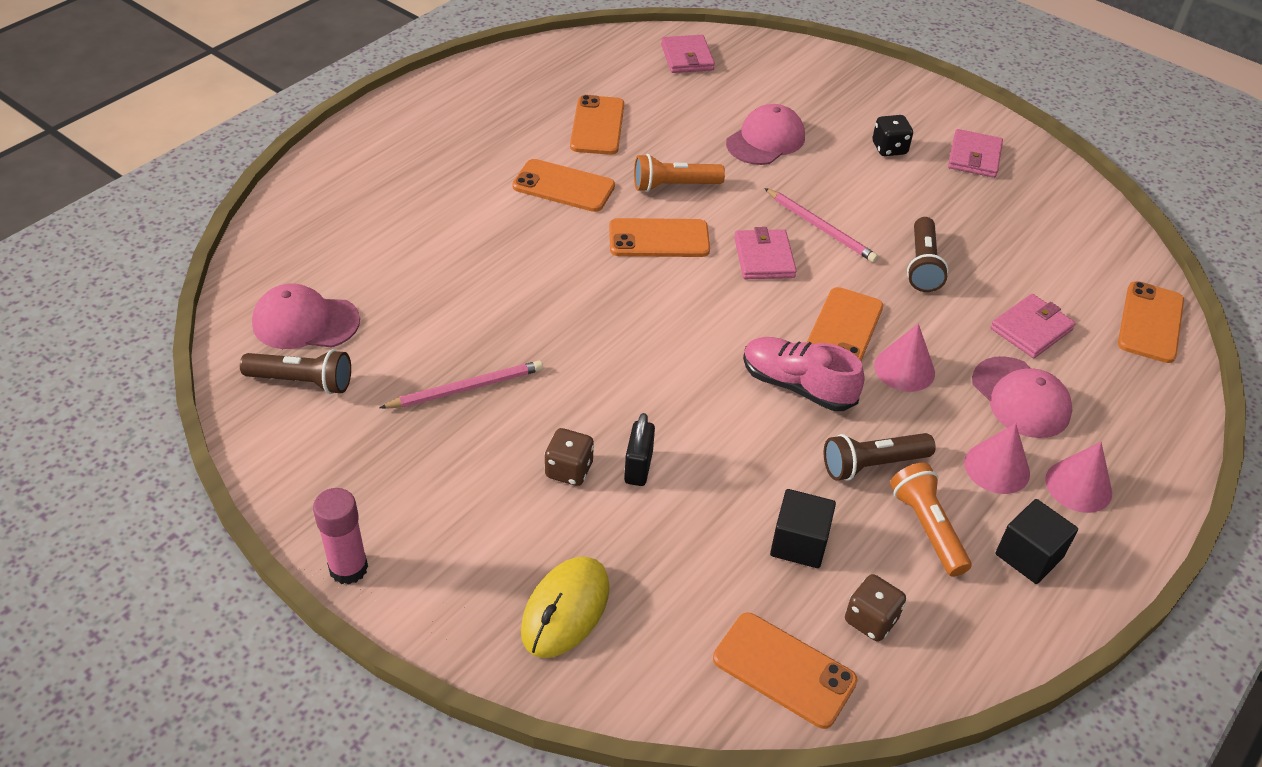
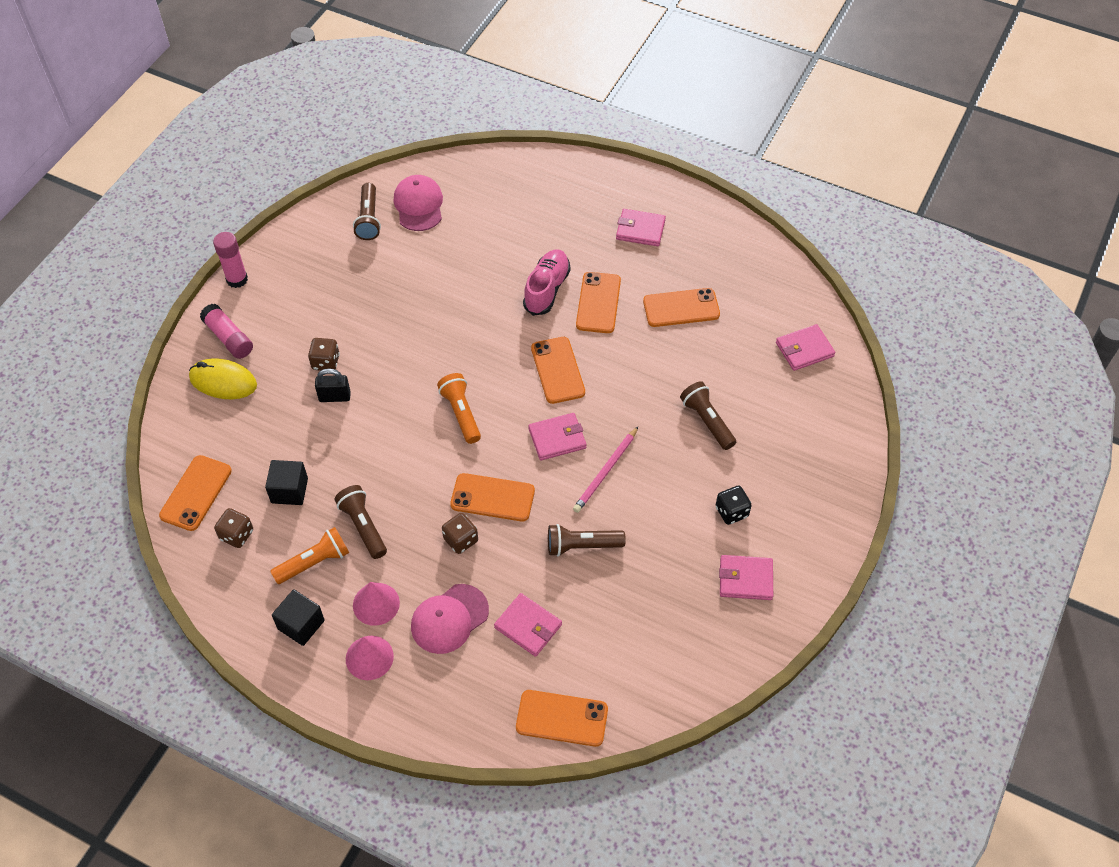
camera: 80 degrees right, 10 degrees up
pink pencil [380,361,543,409] -> none
orange flashlight [634,154,725,192] -> orange flashlight moved to [437,373,481,444]
pink cap [726,104,805,165] -> brown flashlight [680,381,736,450]
pink shoe [743,337,865,411] -> pink shoe moved to [523,249,571,316]
pink cone [874,324,935,392] -> brown dice [442,513,478,554]
none -> pink glue stick [200,304,253,359]
none -> pink wallet [616,209,666,246]

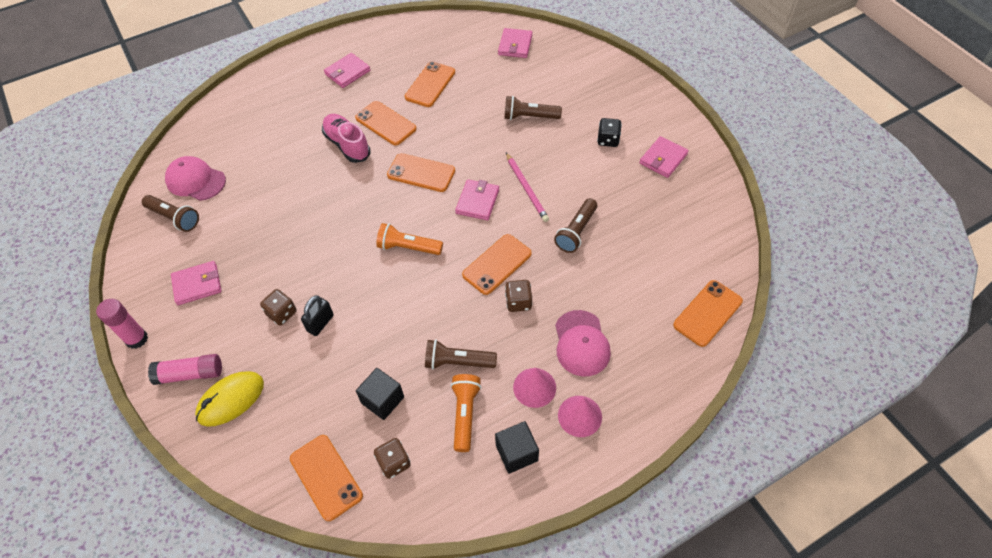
camera: 55 degrees left, 0 degrees up
pink wallet [494,593,562,657] -> pink wallet moved to [171,261,222,305]

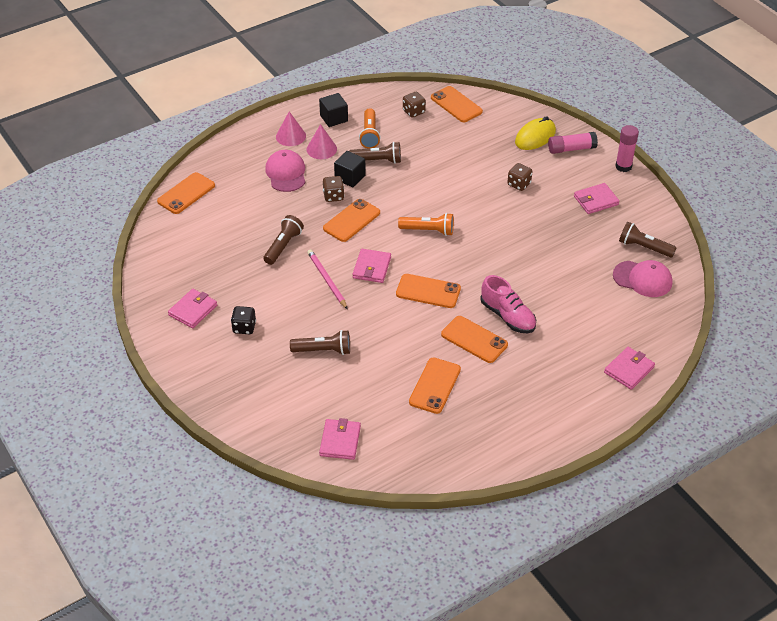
camera: 175 degrees right, 10 degrees down
black padlock [301,296,334,336] -> none
pink wallet [324,53,370,88] -> pink wallet moved to [604,347,655,390]
black cube [356,368,404,420] -> black cube moved to [334,151,366,187]

